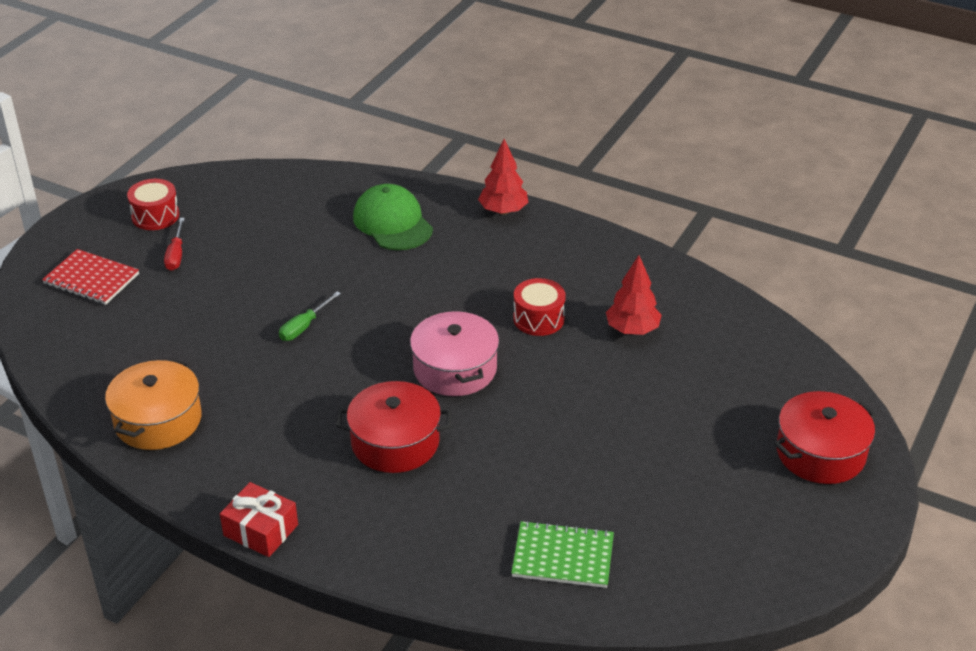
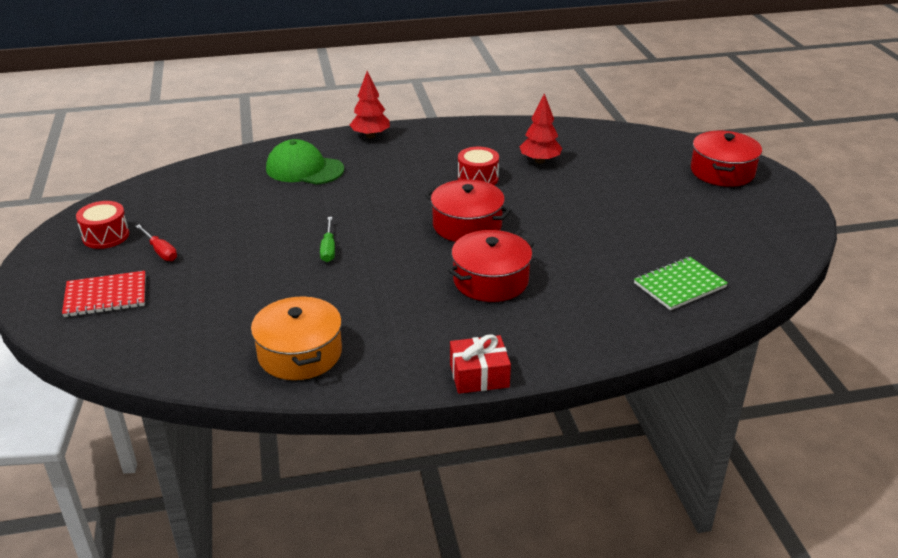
camera: 40 degrees left, 5 degrees down
pink pot [410,310,499,396] -> red pot [425,180,512,242]

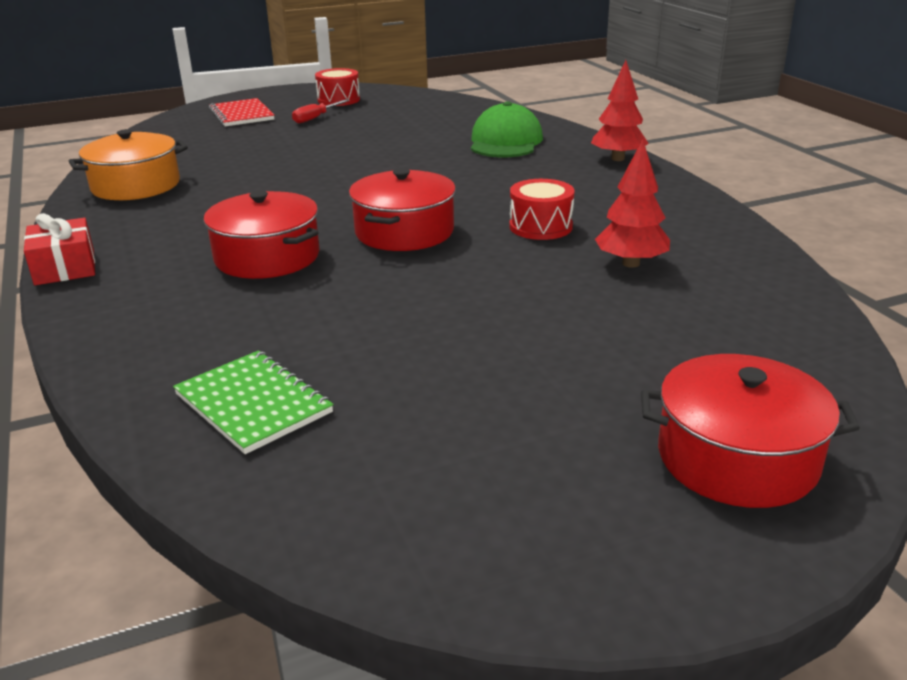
camera: 80 degrees right, 5 degrees down
green screwdriver [320,217,335,262] -> none

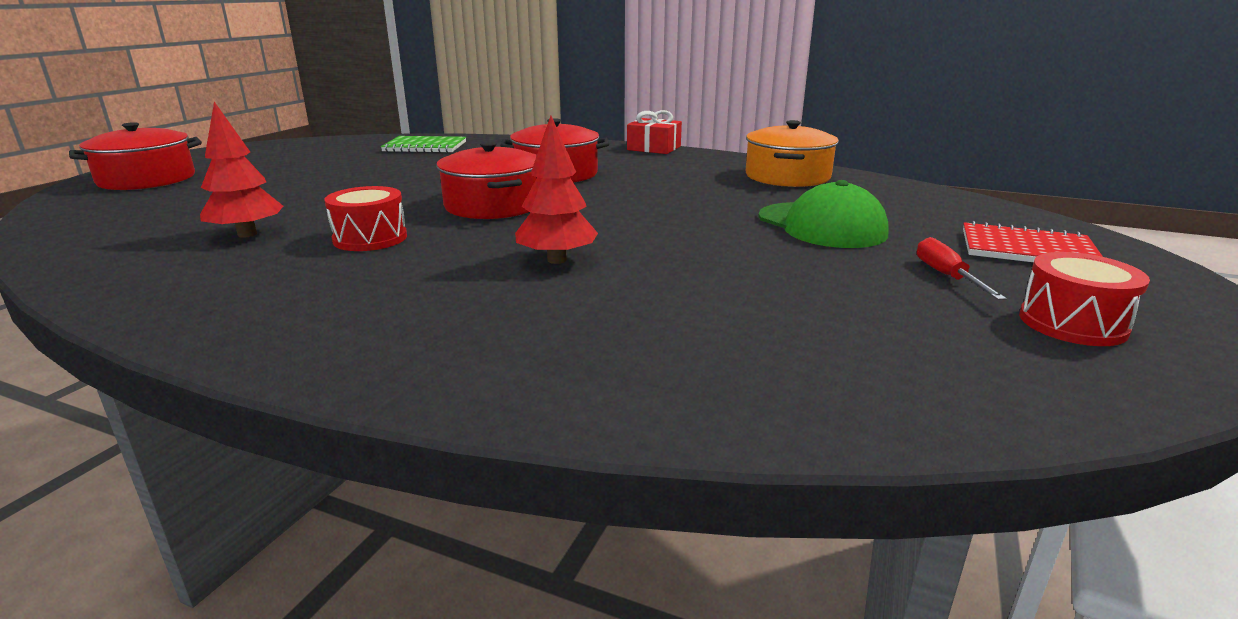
camera: 135 degrees right, 5 degrees down
green cap [471,101,543,157] -> green cap moved to [758,180,889,248]
red tree [591,60,649,161] -> red tree moved to [515,116,598,264]

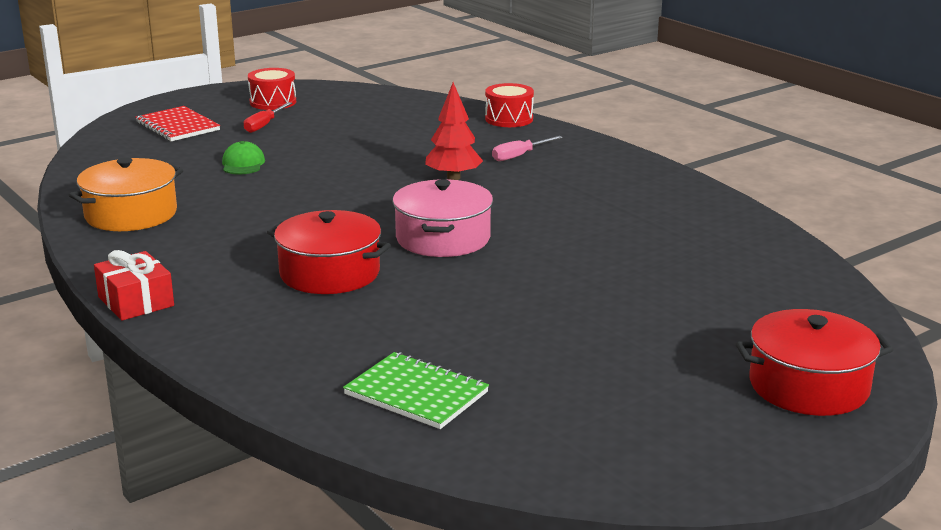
camera: 150 degrees left, 0 degrees up
red tree [200,102,284,238] -> none
red drum [324,186,407,251] -> red drum moved to [485,83,534,127]
red pot [436,141,537,219] -> pink pot [392,179,493,257]
green cap [758,180,889,248] -> green cap [222,141,265,174], size x0.55
none -> pink screwdriver [492,136,563,161]

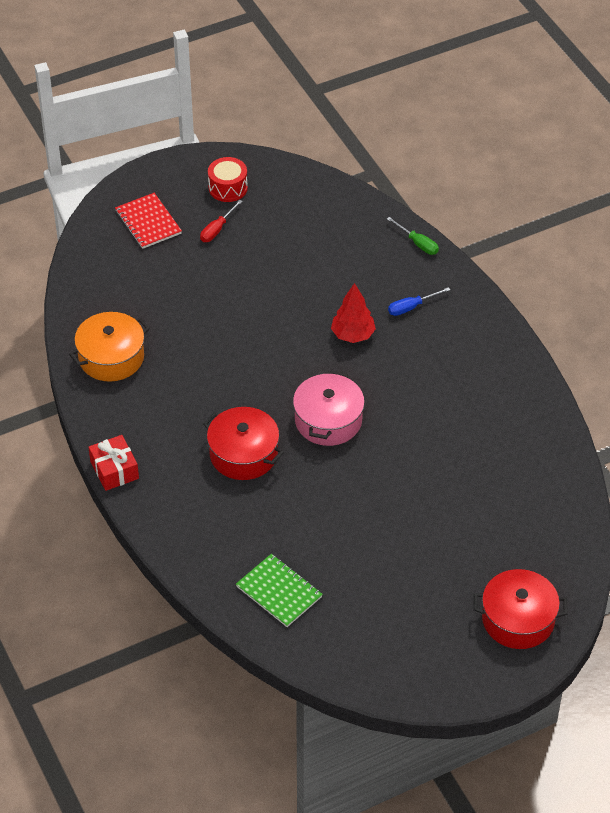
camera: 10 degrees right, 25 degrees up
green cap [222,141,265,174] -> none
red drum [485,83,534,127] -> green screwdriver [387,217,439,255]
pink screwdriver [492,136,563,161] -> blue screwdriver [388,287,450,316]

